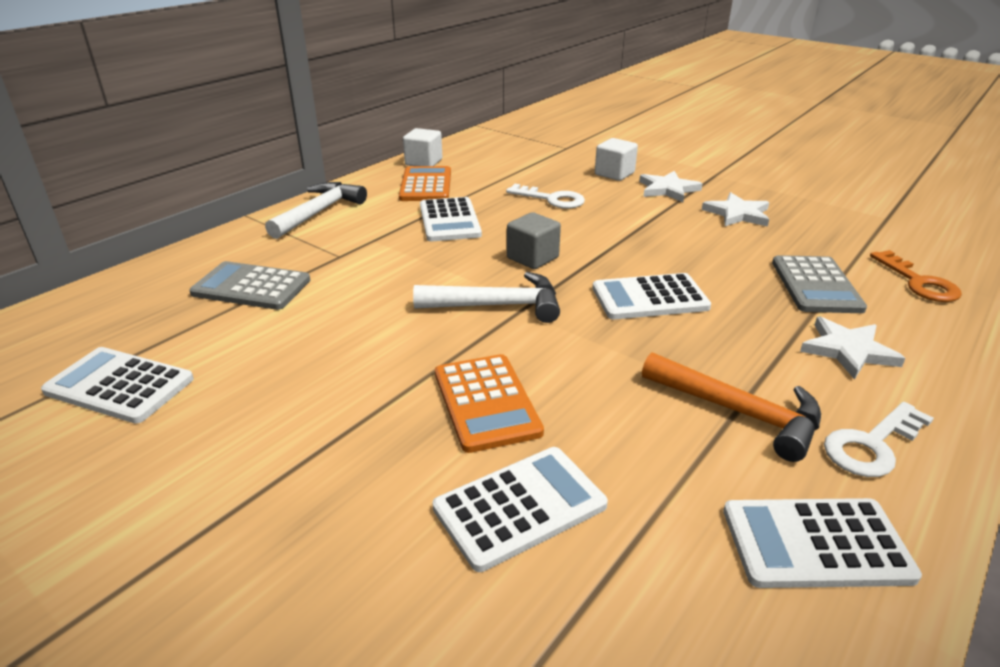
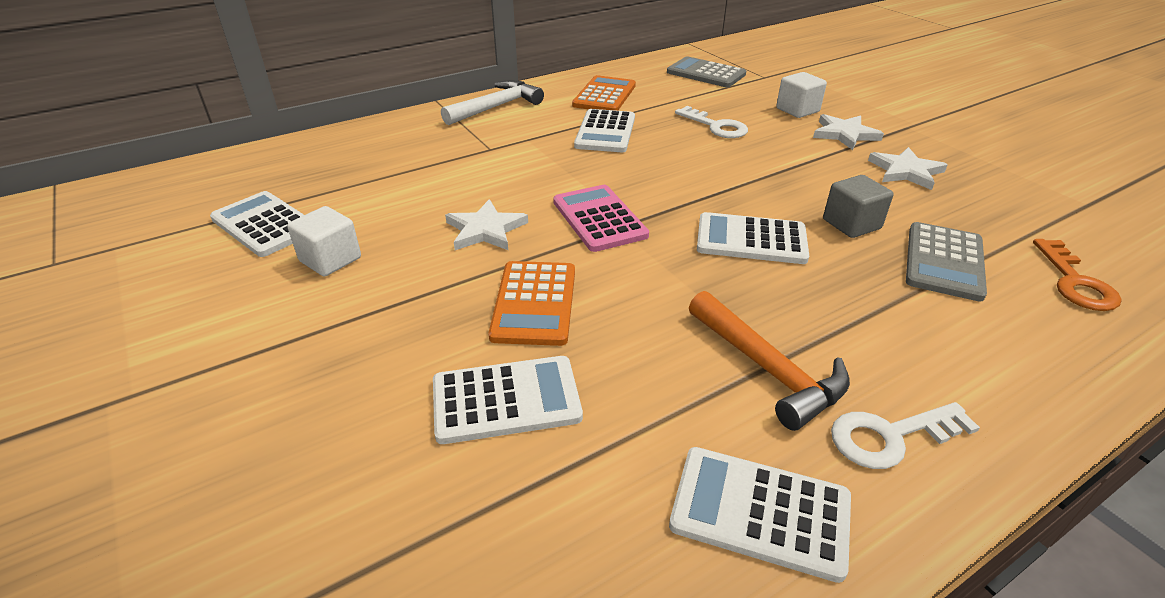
camera: 20 degrees right, 5 degrees up
grey calculator [189,261,310,310] -> grey calculator moved to [667,56,746,87]
white cube [403,128,442,166] -> white cube moved to [287,206,361,276]
white hammer [413,272,560,323] -> pink calculator [553,185,649,252]
grey cube [507,212,561,269] -> grey cube moved to [823,175,894,238]
white star [800,317,906,380] -> white star moved to [445,199,528,250]

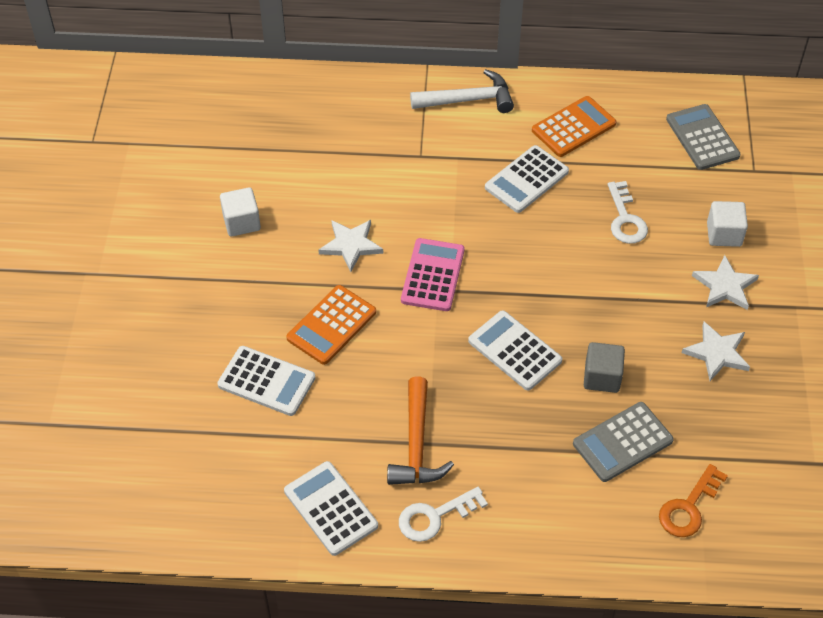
camera: 35 degrees right, 15 degrees up
white calculator [210,191,304,257] -> none
white key [831,402,980,469] -> white key turned 45 degrees counterclockwise [399,487,488,542]

